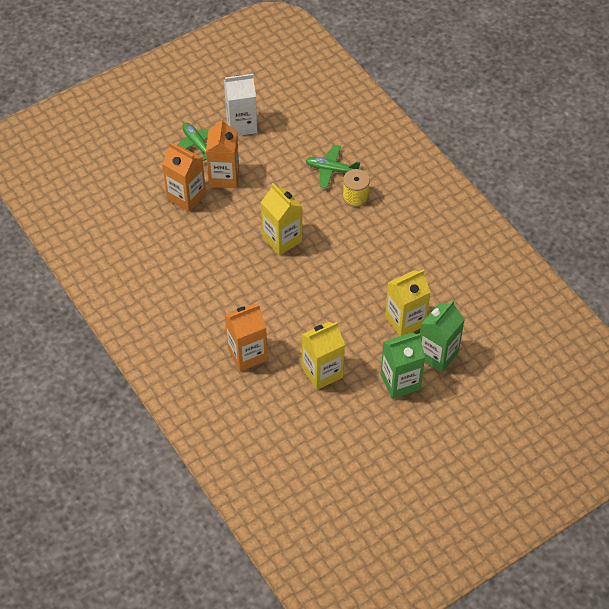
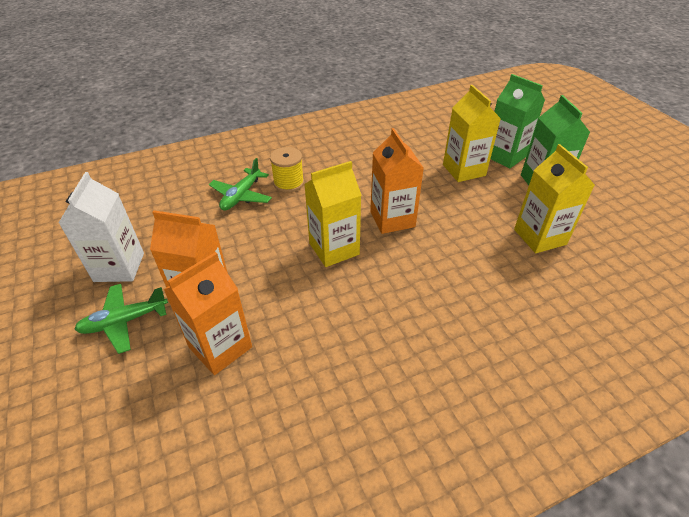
camera: 80 degrees left, 10 degrees down
orange carton [225,304,268,371] -> orange carton moved to [370,128,424,234]

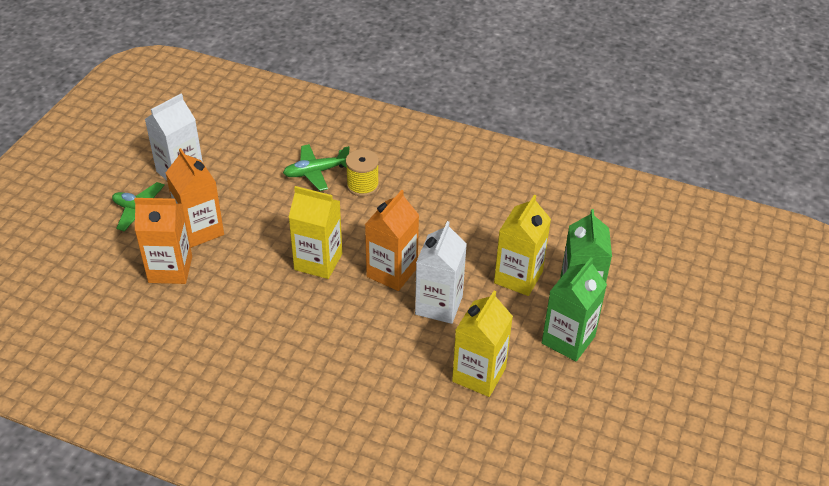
camera: 45 degrees right, 0 degrees up
none -> white carton [415,221,467,324]

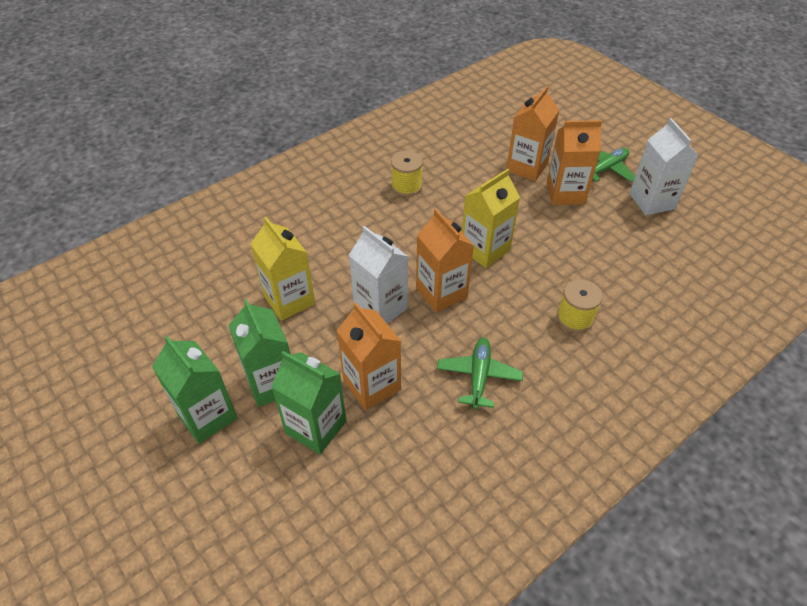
camera: 120 degrees right, 5 degrees up
green plane [283,144,350,191] -> green plane moved to [437,338,523,410]
yellow carton [494,195,551,296] -> orange carton [337,302,401,410]
none -> green carton [152,336,237,444]
none -> yellow spool [391,151,423,197]

